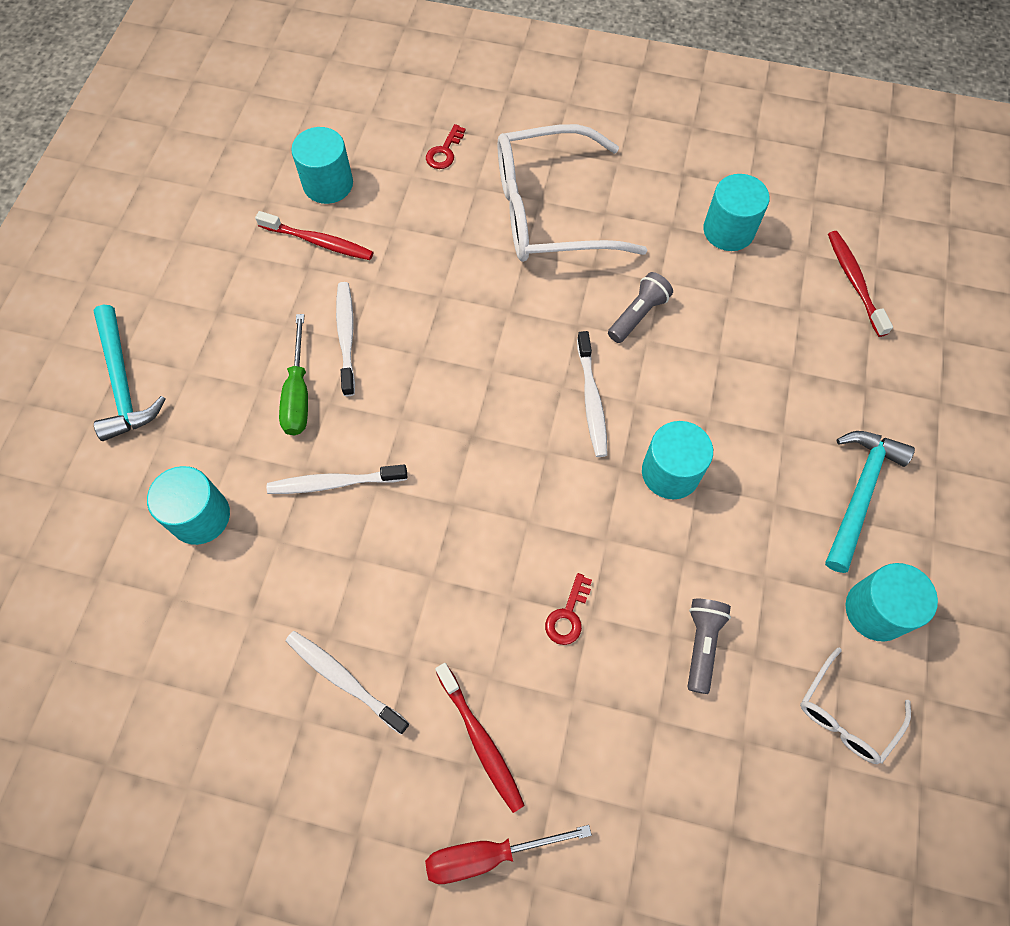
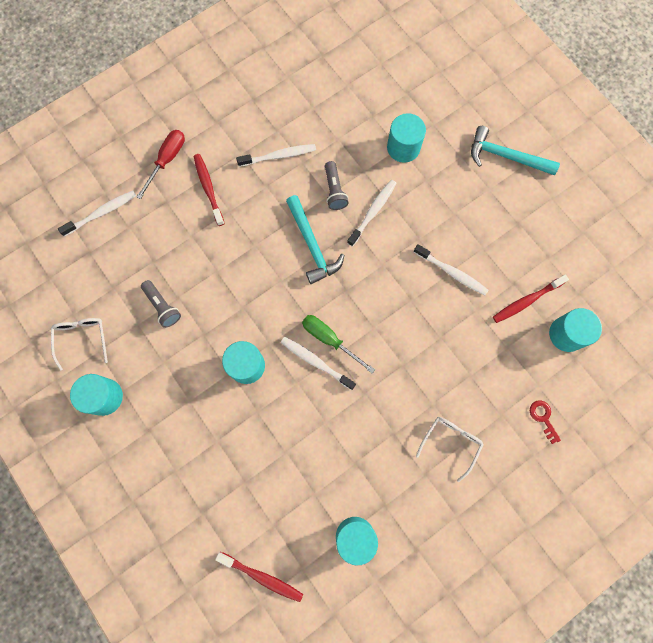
camera: 130 degrees right, 10 degrees up
green screwdriver [279,314,308,435] -> green screwdriver moved to [302,315,375,374]
red toothbrush [435,663,525,813] -> red toothbrush turned 60 degrees clockwise [194,154,225,226]
white glasses [498,124,647,262] -> white glasses [416,417,484,482], size x0.49
red key [545,573,592,645] -> none
grey flashlight [608,272,673,343] -> grey flashlight moved to [325,161,348,210]
turquoise hammer [825,431,915,573] -> turquoise hammer moved to [286,195,344,284]
none -> white toothbrush [58,191,136,237]

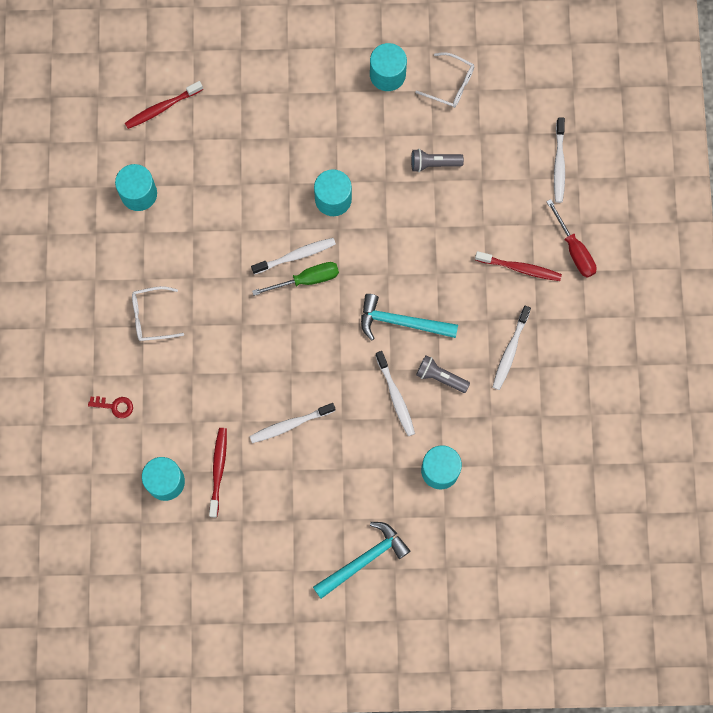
camera: 125 degrees right, 0 degrees up
white glasses [416,417,484,482] -> white glasses turned 105 degrees clockwise [132,286,184,341]

